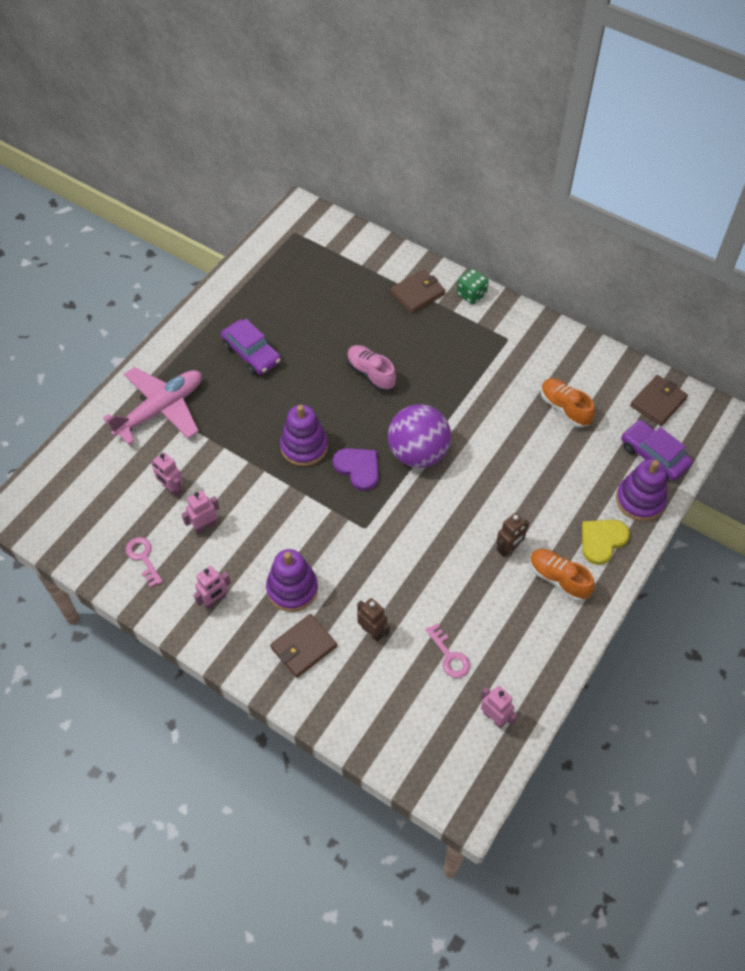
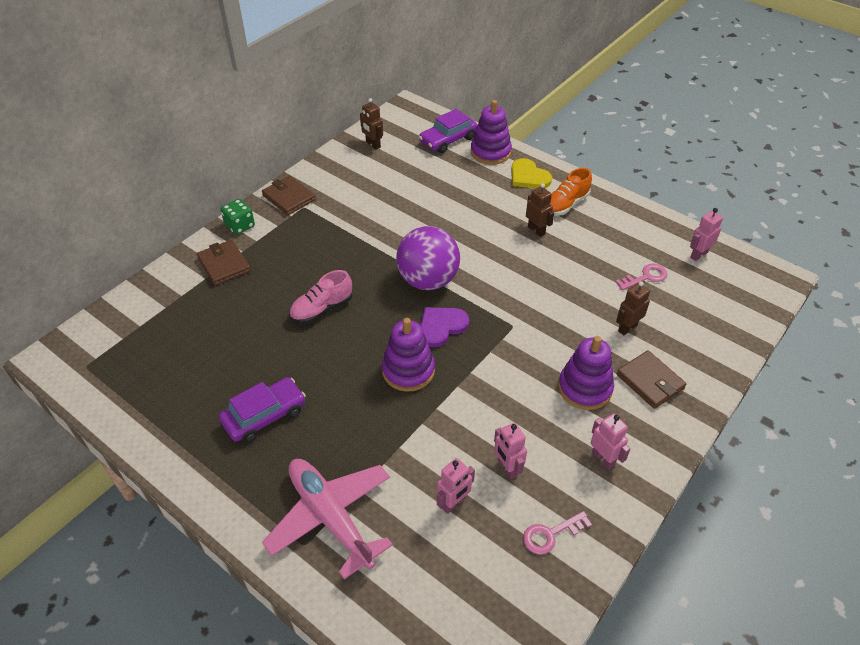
camera: 85 degrees left, 10 degrees down
orange shoe [541,379,595,428] -> none
brown wallet [630,375,688,426] -> brown wallet moved to [262,176,316,215]
none -> brown robot [360,98,383,150]

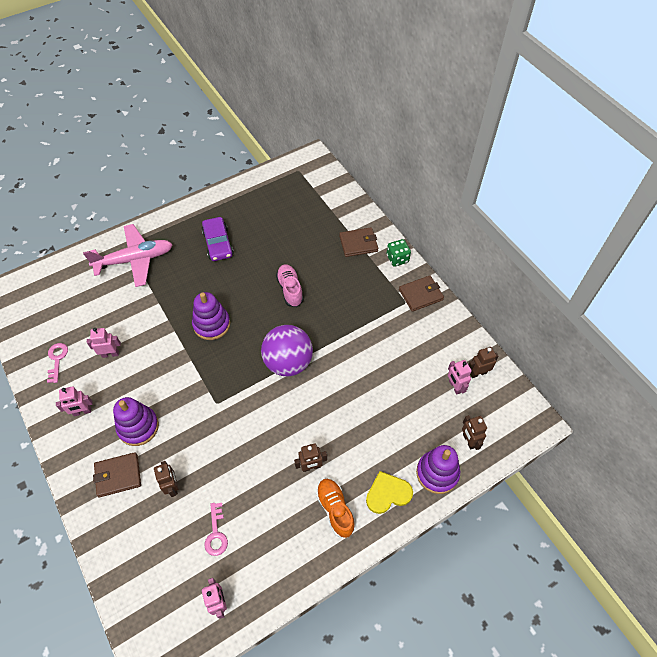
camera: 110 degrees right, 10 degrees up
purple car [419,109,477,153] -> brown robot [462,415,487,450]
purple heart [421,307,469,347] -> none
pink robot [437,458,475,514] -> pink robot moved to [448,360,472,394]

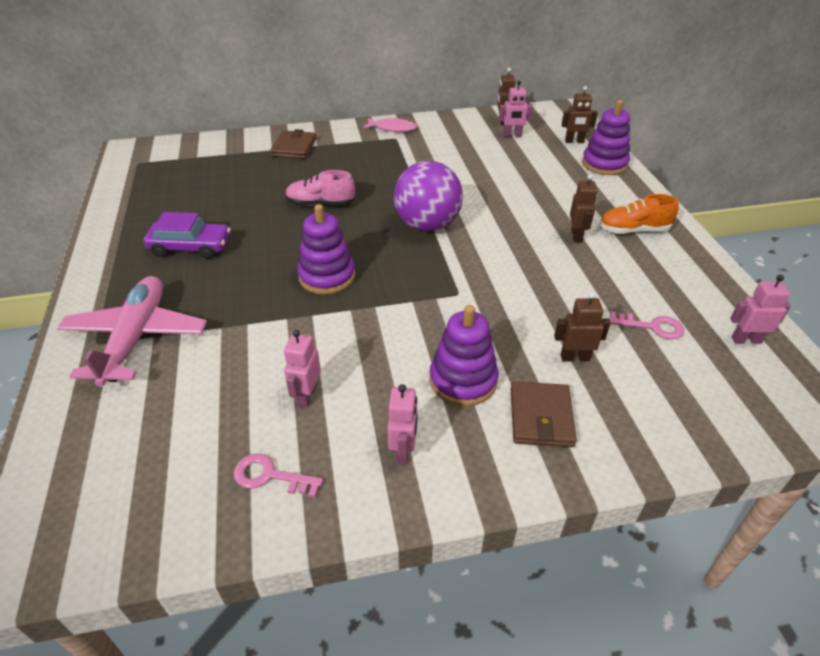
camera: 70 degrees left, 15 degrees down
yellow heart [366,471,413,514] -> none
green dice [387,239,411,267] -> none
brown wallet [399,275,444,312] -> pink fish [363,117,417,132]

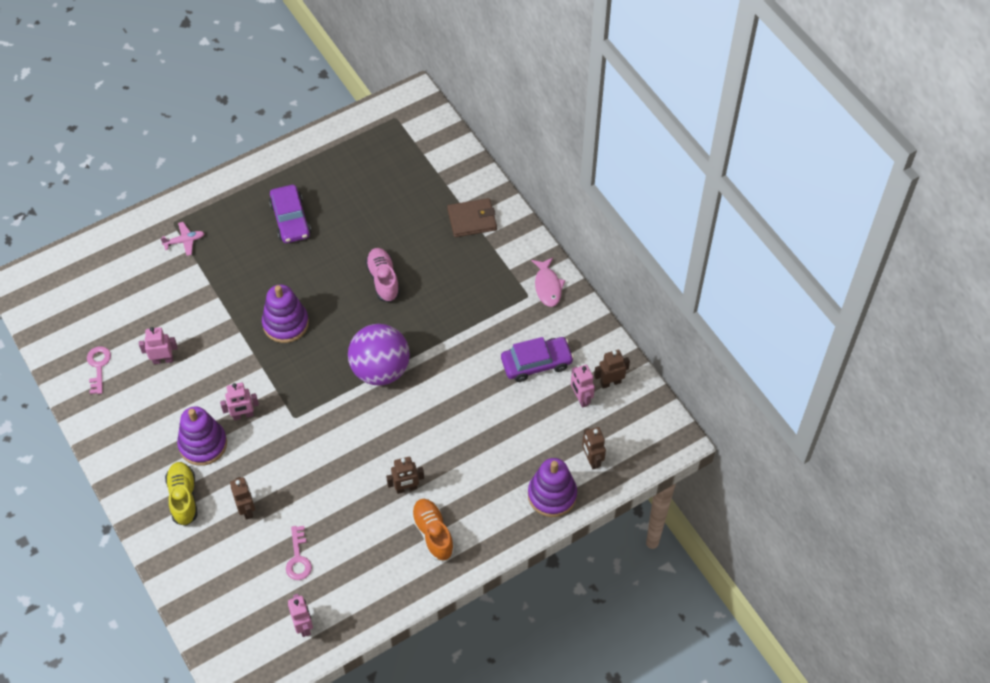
camera: 70 degrees right, 15 degrees up
pink plane [57,276,207,387] -> pink plane [160,222,205,256], size x0.41
pink robot [387,384,418,464] -> pink robot moved to [220,383,259,420]
brown wallet [511,382,577,447] -> yellow shoe [165,462,198,526]
none -> purple car [501,337,574,382]

